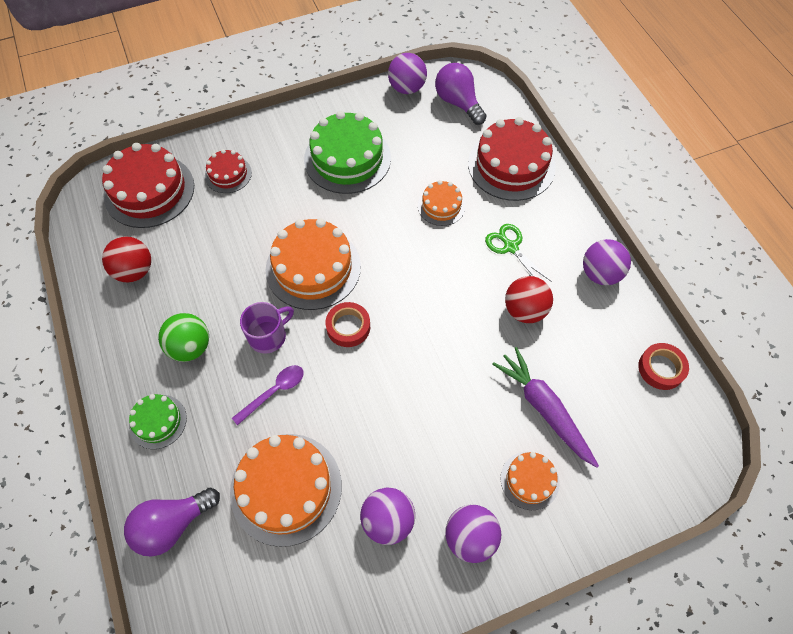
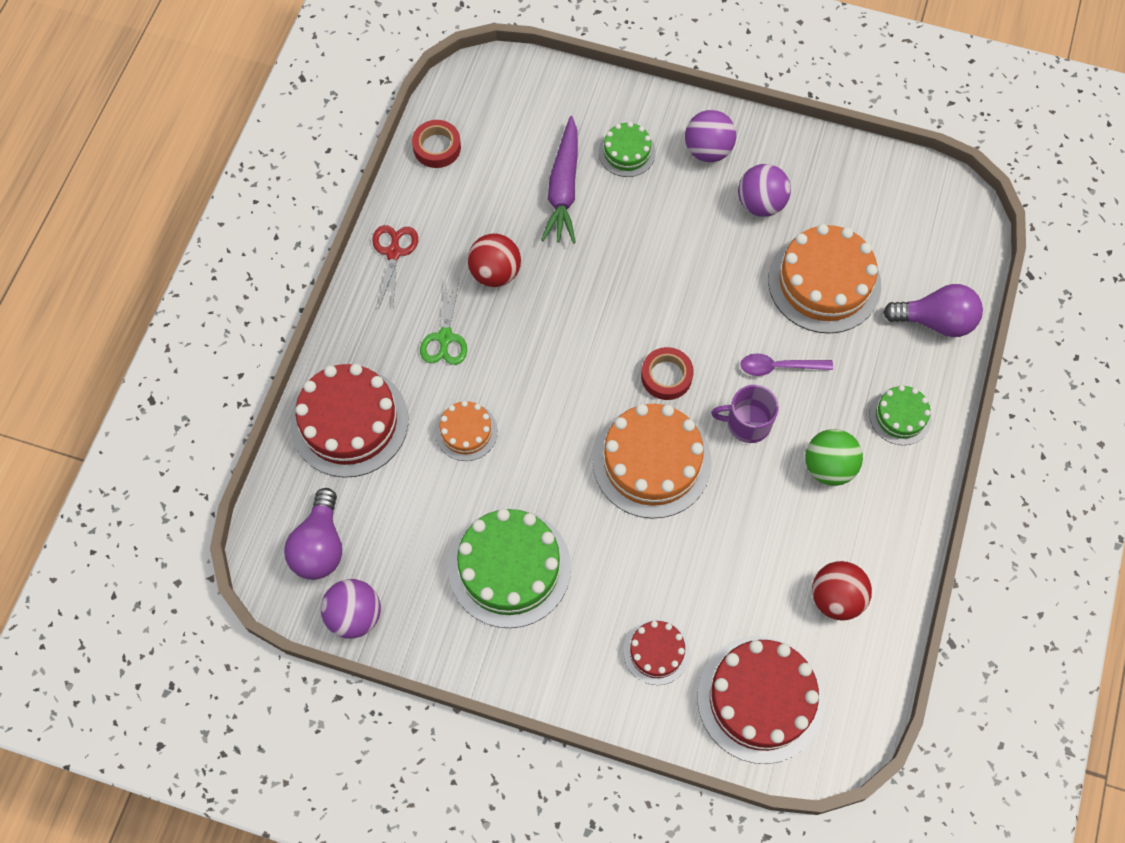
camera: 140 degrees left, 5 degrees up
orange cake [501,451,560,510] -> green cake [598,122,656,177]
purple ball [583,239,631,285] -> red scissors [372,225,418,307]

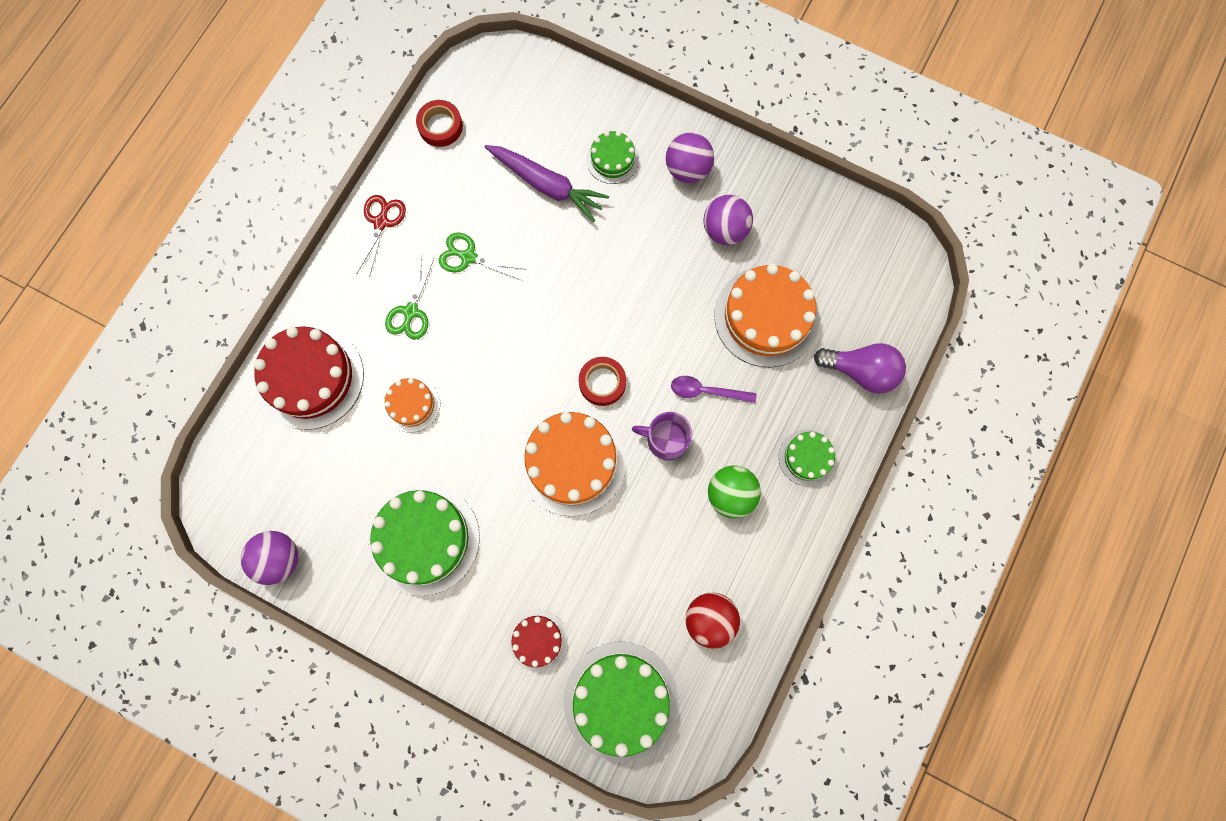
camera: 10 degrees right, 10 degrees up
purple light bulb [284,488,342,580] -> none
red ball [468,233,521,287] -> green scissors [439,233,527,281]
purple carrot [541,116,578,244] -> purple carrot turned 75 degrees counterclockwise [485,145,609,222]
red cake [697,636,825,764] -> green cake [564,642,678,762]

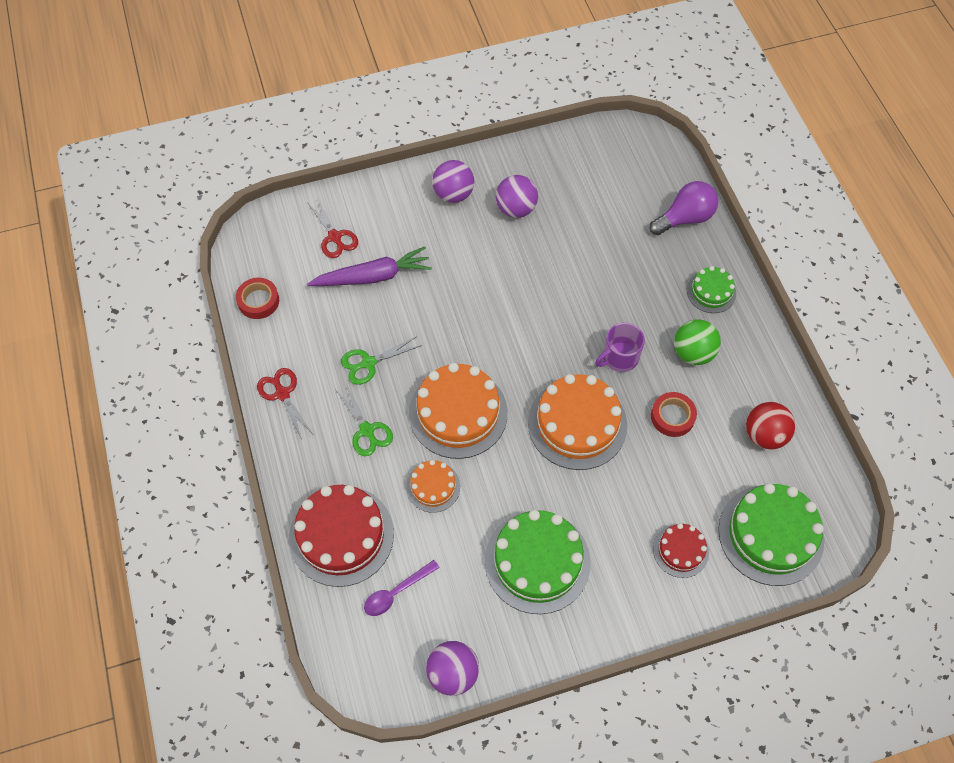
camera: 45 degrees left, 15 degrees down
red tape [579,357,626,406] -> red tape moved to [651,392,697,437]
green cake [586,131,639,184] -> none
purple spoon [671,376,757,403] -> purple spoon moved to [364,560,440,616]
orange cake [714,264,819,367] -> orange cake moved to [409,363,508,459]
none -> red scissors [307,198,358,258]

